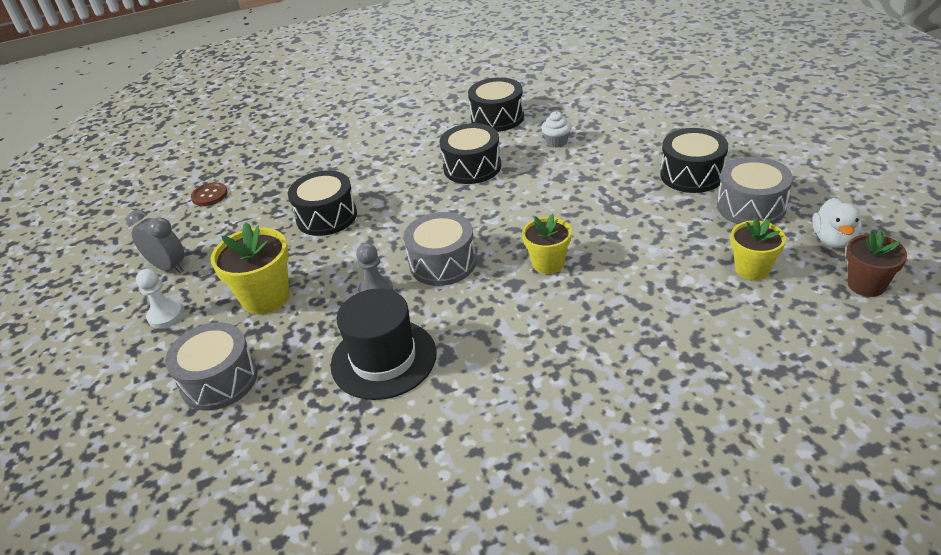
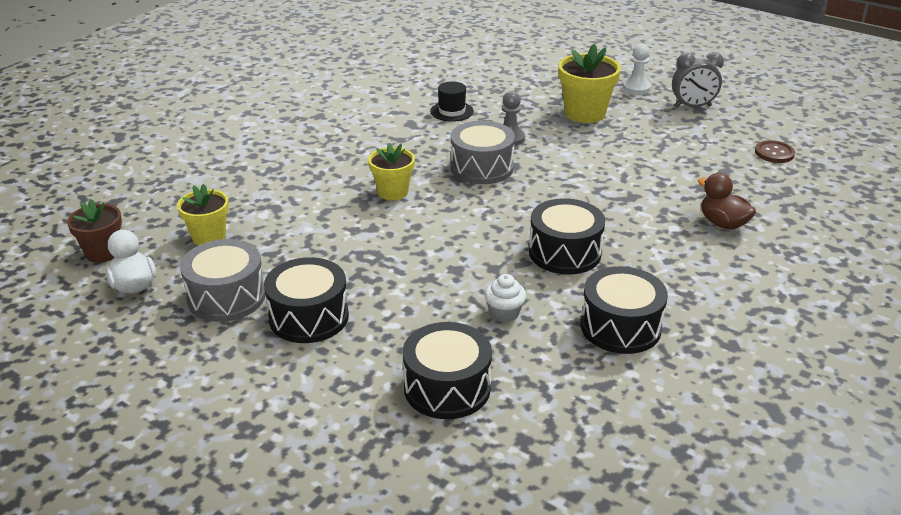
camera: 140 degrees right, 5 degrees down
grey drum [165,322,258,411] -> none
black drum [288,170,357,236] -> black drum moved to [403,322,492,419]
black hat [331,288,437,400] -> black hat [430,82,474,122], size x0.54
none -> brown duck [698,173,756,230]

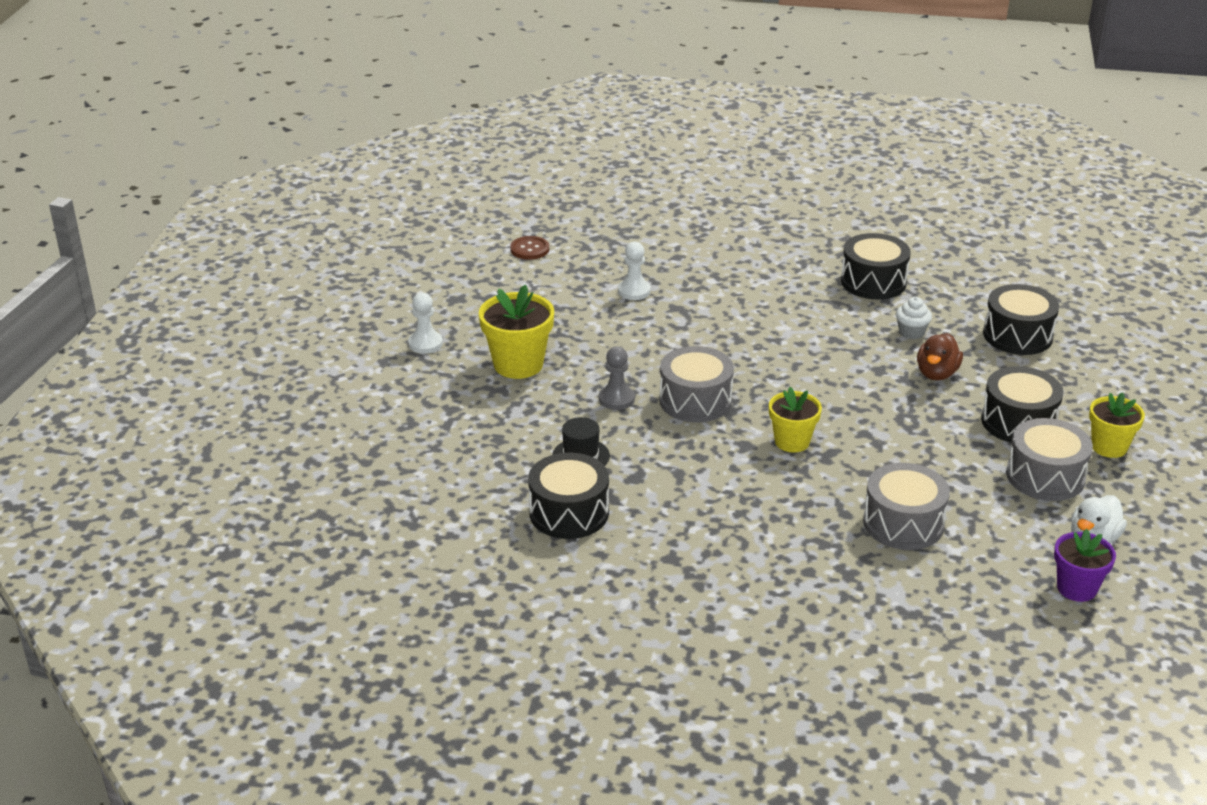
camera: 115 degrees left, 0 degrees up
brown flower pot [67,199,122,263] -> purple flower pot [1054,529,1116,602]
yellow flower pot [177,184,229,246] -> yellow flower pot moved to [1089,392,1145,458]
black drum [529,198,605,274] -> black drum moved to [528,453,609,539]
grey clock [672,52,724,107] -> none
brown duck [698,173,756,230] -> brown duck moved to [917,333,963,380]
none -> white pawn [618,242,651,300]
none -> grey drum [863,463,950,550]

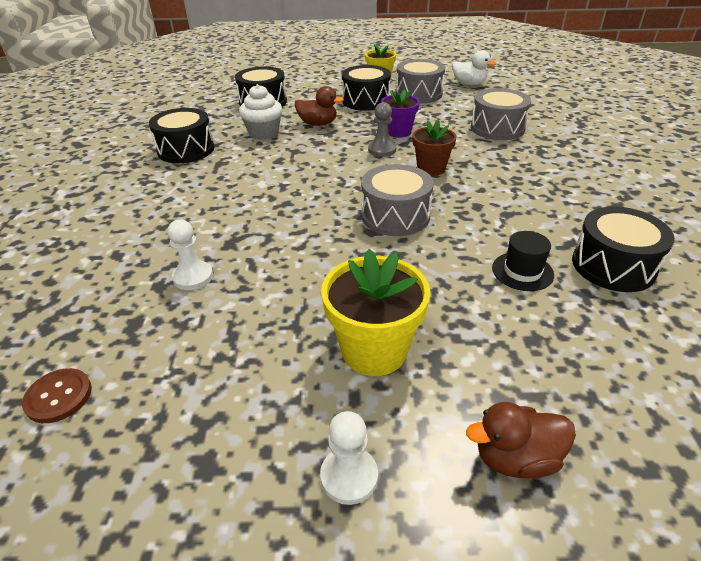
camera: 100 degrees left, 5 degrees up
grey pawn [599,346,635,410] -> grey pawn moved to [368,102,397,157]
yellow flower pot [769,387,822,452] -> brown flower pot [413,120,457,176]
white cupcake [896,297,932,339] -> white cupcake [239,84,282,140], size x1.51
purple flower pot [1054,529,1116,602] -> purple flower pot moved to [381,90,420,138]
none -> brown duck [466,402,576,479]

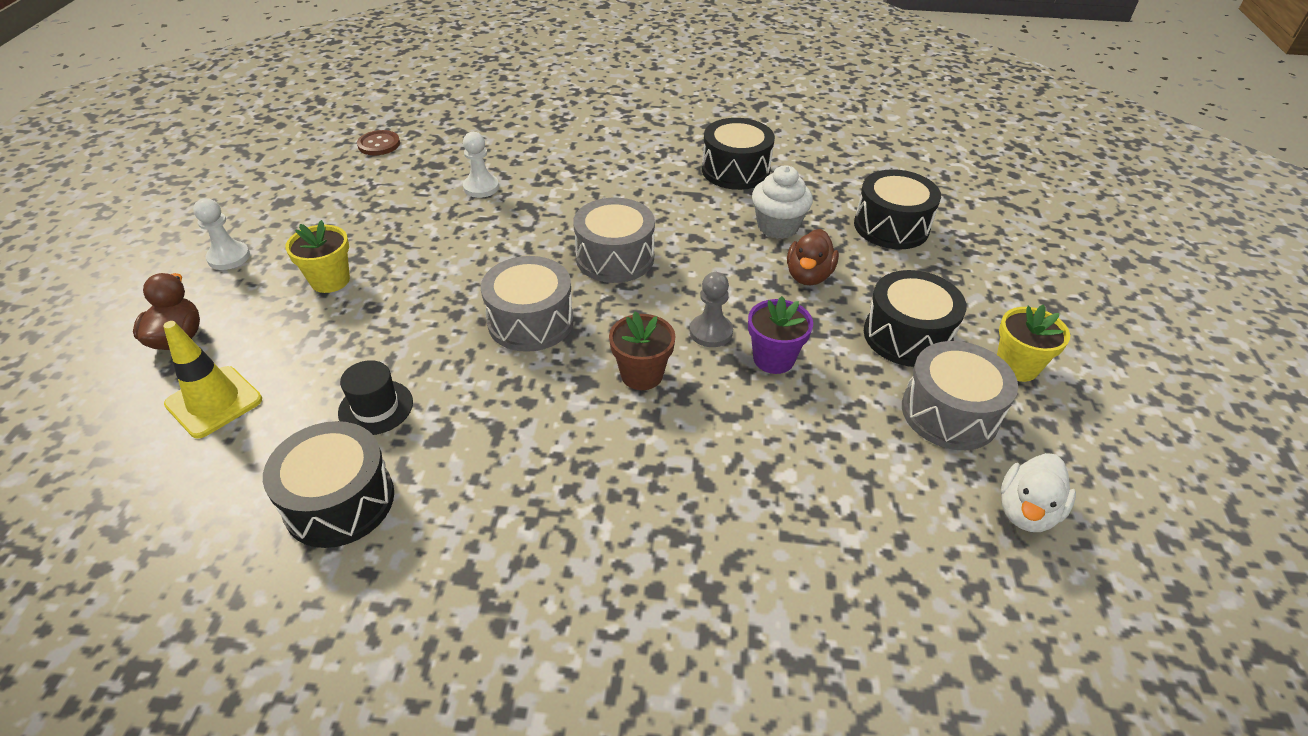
camera: 95 degrees right, 5 degrees up
yellow flower pot [321,249,430,376] -> yellow flower pot [286,220,350,293], size x0.66
grey drum [471,88,531,140] -> grey drum moved to [573,197,655,283]
none -> yellow traffic cone [163,321,262,439]

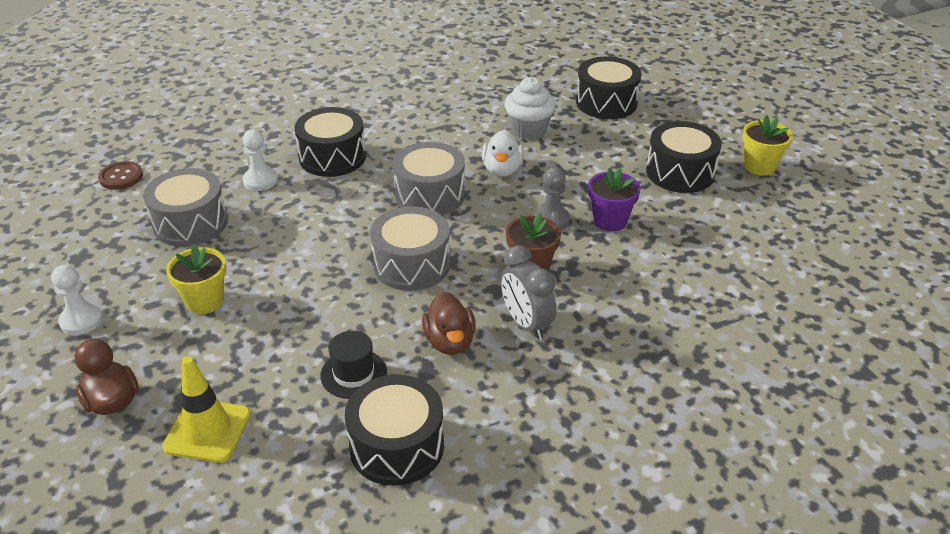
camera: 30 degrees left, 5 degrees down
black drum [702,118,775,190] -> black drum moved to [294,107,366,177]
brown duck [787,229,839,286] -> brown duck moved to [422,291,476,355]
grey drum [902,341,1018,450] -> grey drum moved to [143,168,228,247]
white duck [1001,453,1076,532] -> white duck moved to [482,130,524,177]
none -> grey clock [501,246,556,340]

